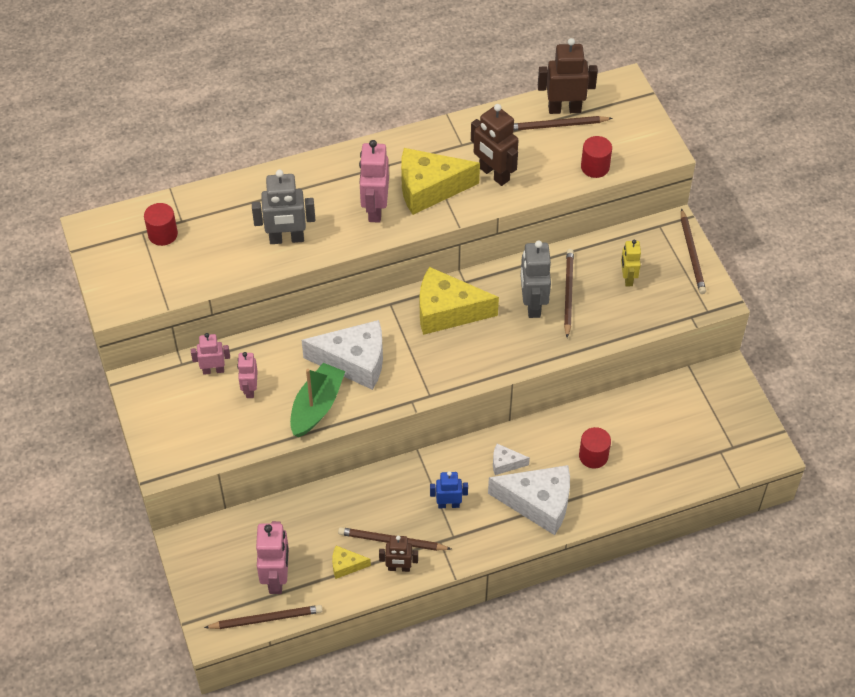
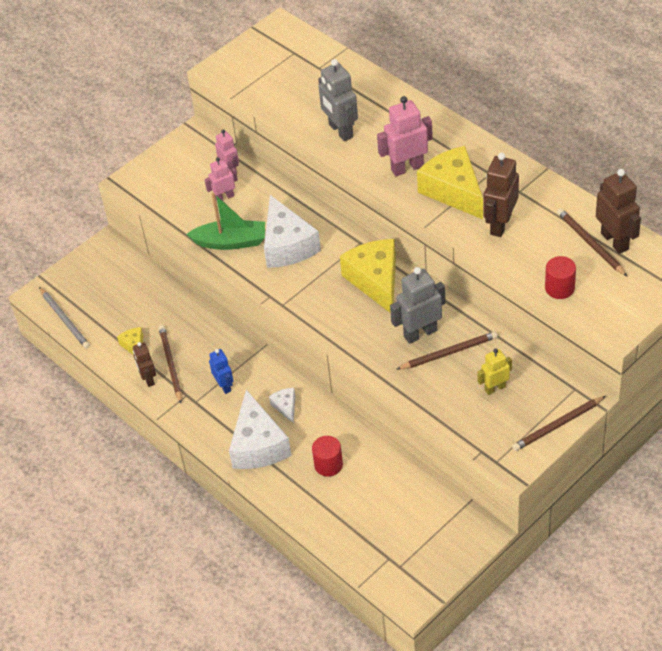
camera: 70 degrees right, 5 degrees down
red cylinder [144,203,178,246] -> none
brown pencil [204,605,323,629] -> grey pencil [39,287,90,349]
pink robot [256,521,289,594] -> none

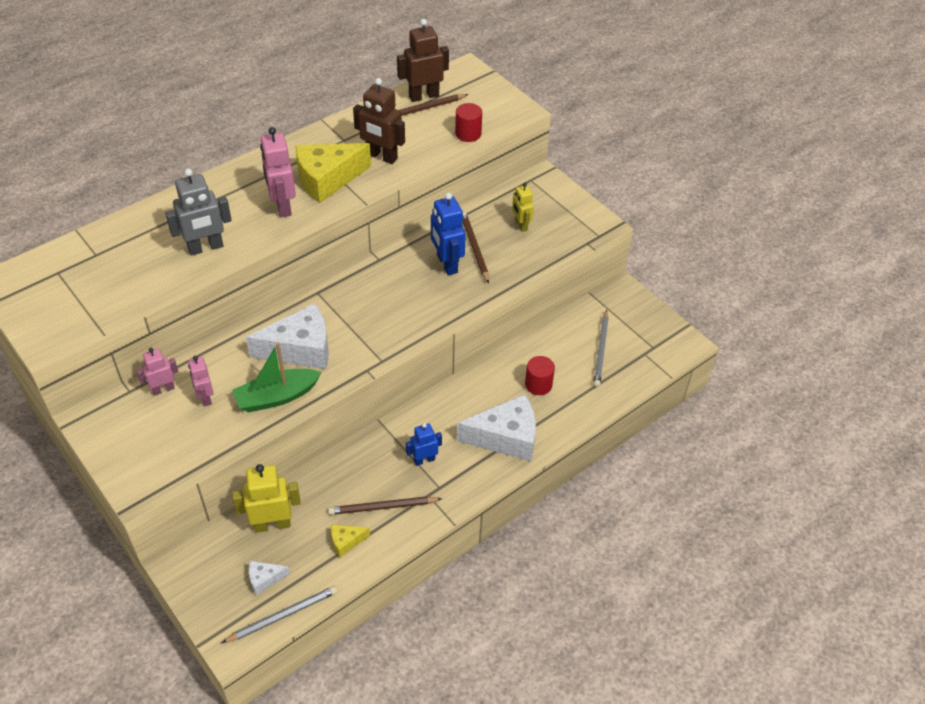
camera: 90 degrees left, 0 degrees up
brown robot [133,342,156,387] -> none
green boat [186,193,265,250] -> green boat turned 120 degrees counterclockwise [232,342,322,412]
white cheese [269,388,295,424] -> white cheese moved to [249,561,290,595]
yellow cheese [340,239,396,313] -> none
grey robot [390,267,446,344] -> blue robot [431,192,466,275]
brown pencil [512,396,606,451] -> none
none -> yellow robot [232,464,301,533]
none -> grey pencil [594,310,608,387]

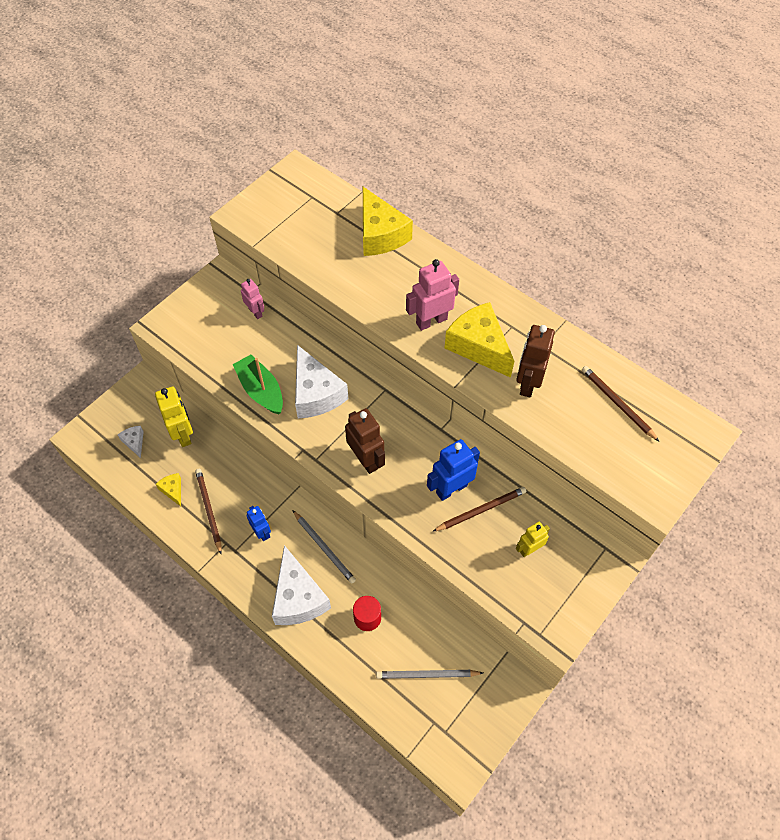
camera: 80 degrees right, 10 degrees up
grey robot [165,168,232,256] -> none
pink robot [188,356,214,406] -> none
grey pencil [222,586,337,643] -> grey pencil moved to [292,510,356,584]
brown robot [397,19,449,102] -> brown robot moved to [345,408,385,474]
red cylinder [455,103,482,142] -> none
none -> yellow cheese [363,187,413,256]

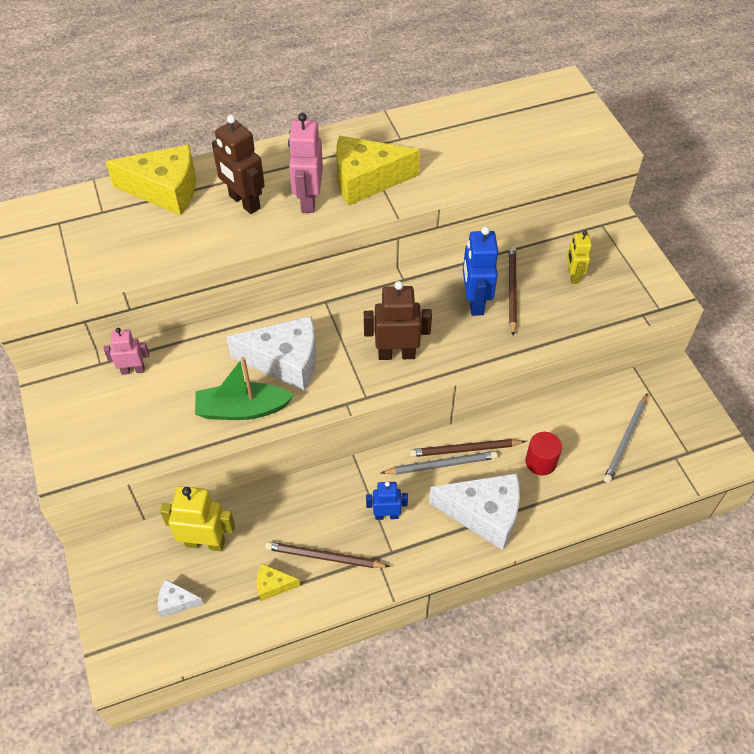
camera: 60 degrees left, 5 degrees down
brown robot [516,325,555,398] -> brown robot moved to [212,115,265,214]
brown pencil [582,366,659,441] -> brown pencil moved to [410,439,526,457]

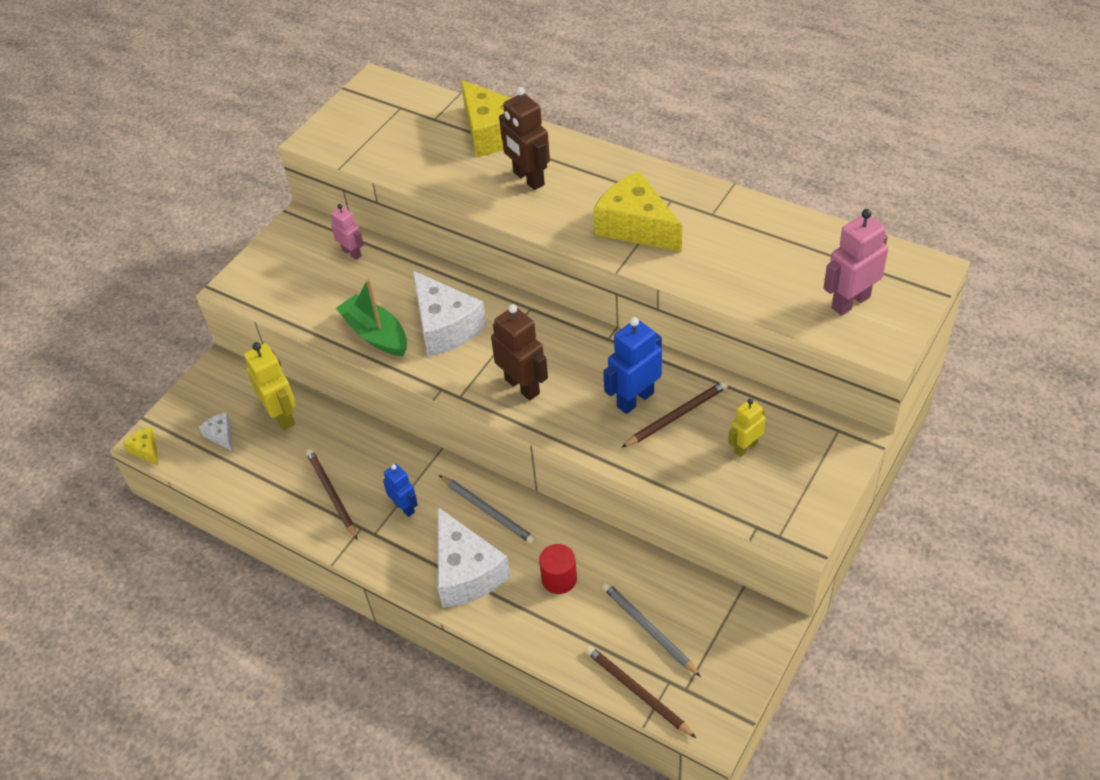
camera: 55 degrees right, 5 degrees down
brown robot [212,115,265,214] -> brown robot turned 45 degrees counterclockwise [499,87,550,190]
yellow cheese [257,563,300,601] -> yellow cheese moved to [123,426,158,465]
pink robot [288,113,323,213] -> pink robot moved to [823,209,888,316]
brown pencil [410,439,526,457] -> brown pencil moved to [585,646,696,738]
grey pencil [604,393,648,483] -> grey pencil turned 60 degrees clockwise [602,582,701,677]

